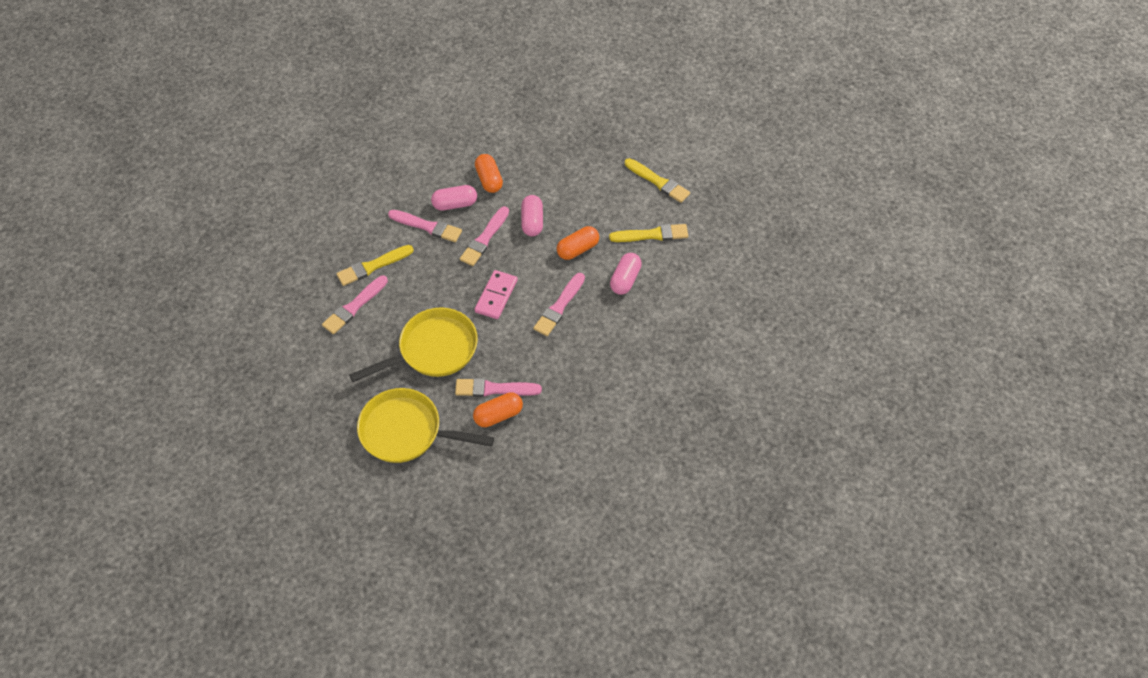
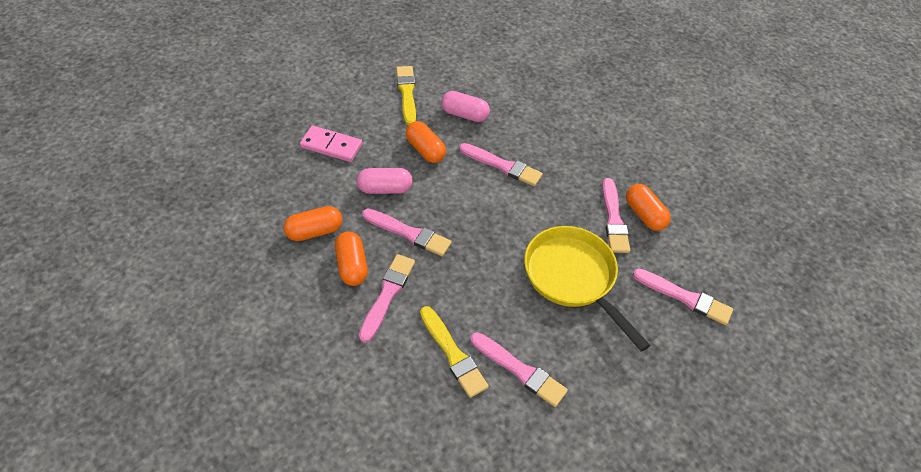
camera: 95 degrees left, 5 degrees down
yellow pan [357,388,494,463] -> pink brush [633,268,733,325]
pink capsule [431,185,477,211] -> orange capsule [335,231,368,286]
pink domino [474,270,518,319] -> pink domino moved to [300,126,362,162]
yellow brush [625,158,690,203] -> none

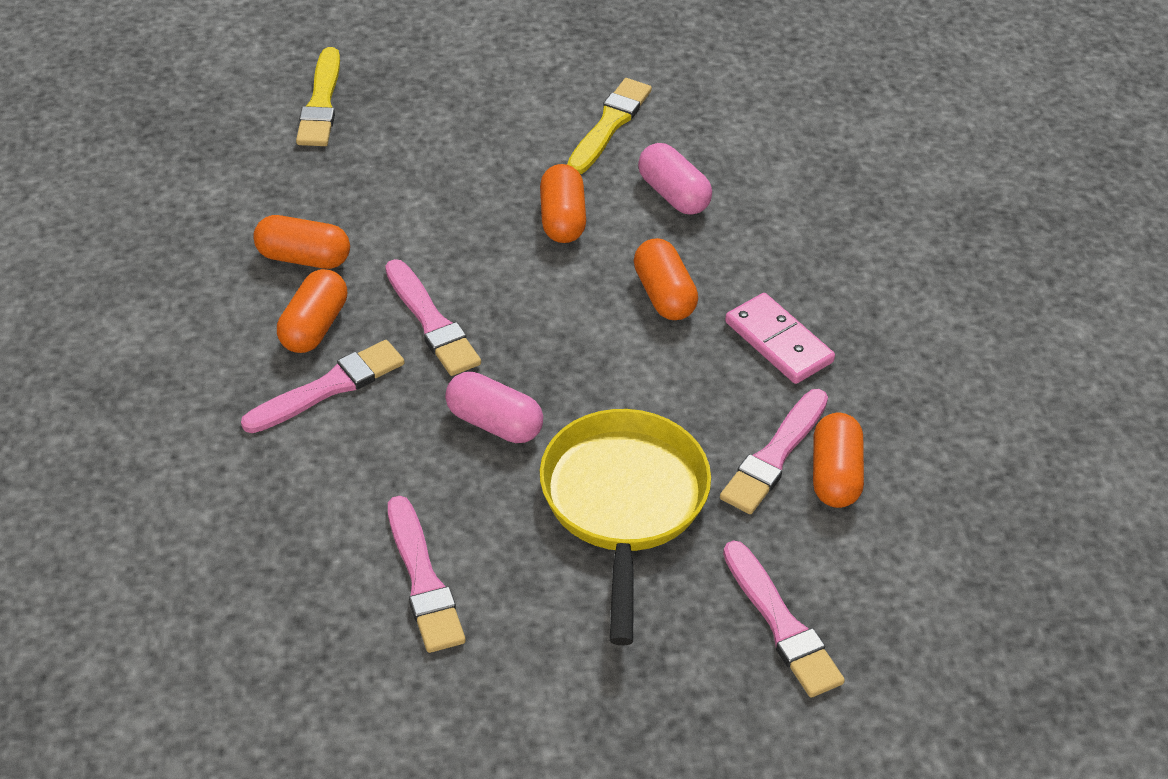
camera: 35 degrees right, 5 degrees down
pink domino [300,126,362,162] -> pink domino moved to [725,293,835,384]
pink capsule [357,168,413,194] -> pink capsule moved to [445,372,543,443]
yellow brush [420,306,489,398] -> yellow brush moved to [296,47,340,146]
pink brush [459,143,543,186] -> orange capsule [634,238,698,320]

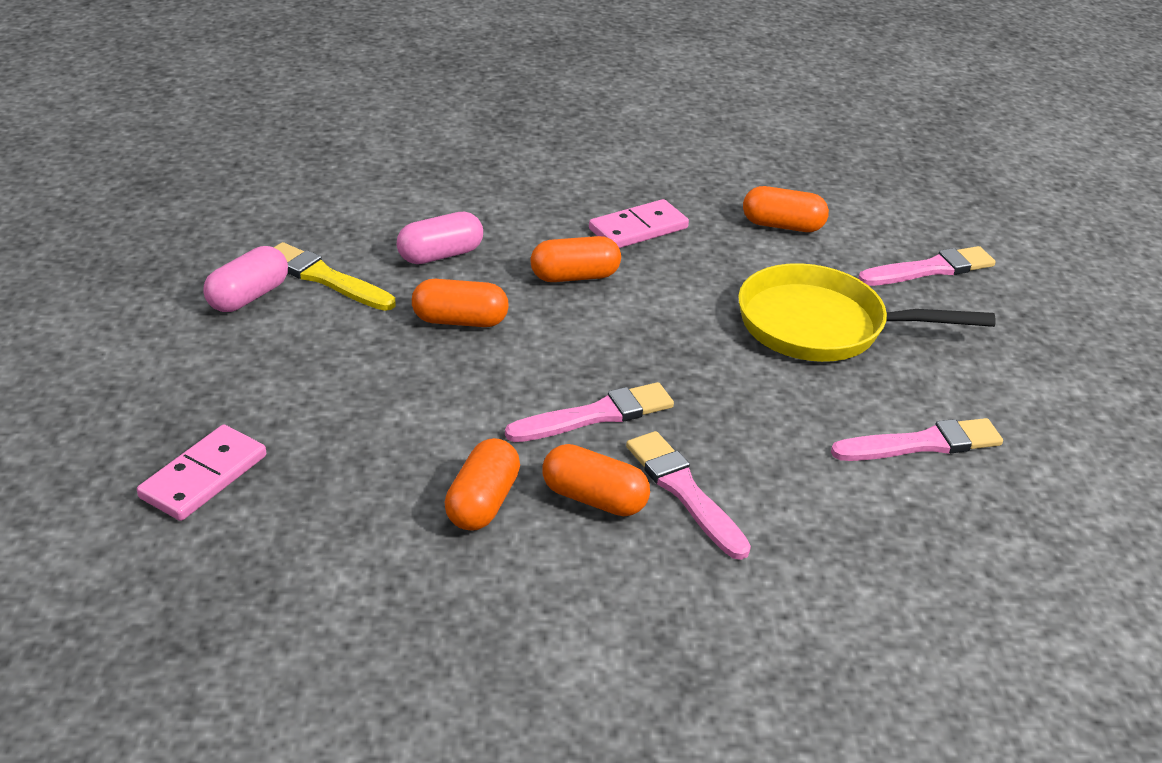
camera: 85 degrees left, 10 degrees down
yellow brush [296,47,340,146] -> pink domino [137,425,266,521]
pink capsule [445,372,543,443] -> pink capsule moved to [203,246,288,312]
pink brush [720,389,828,514] -> none

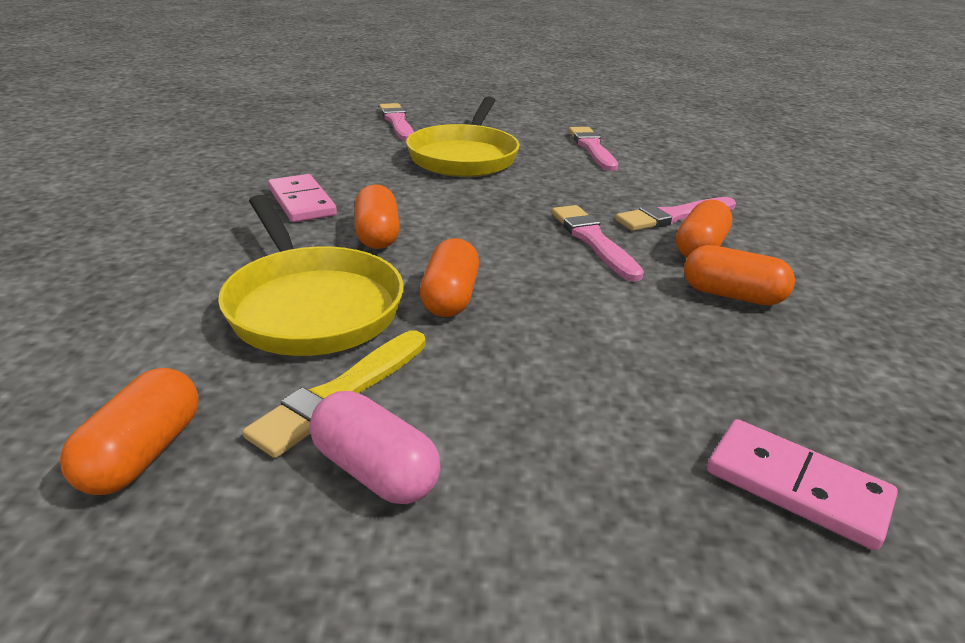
camera: 85 degrees left, 5 degrees down
pink capsule [397,212,483,264] -> yellow pan [218,195,404,356]
orange capsule [743,186,829,232] -> orange capsule moved to [60,368,199,495]

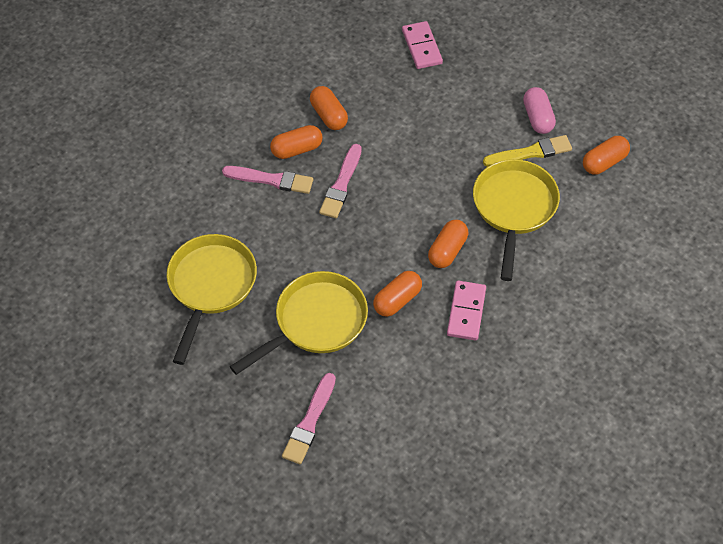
camera: 140 degrees left, 25 degrees up
orange capsule [420,238,479,317] -> orange capsule moved to [373,271,422,317]
pink brush [569,127,618,171] -> yellow pan [167,234,257,365]

